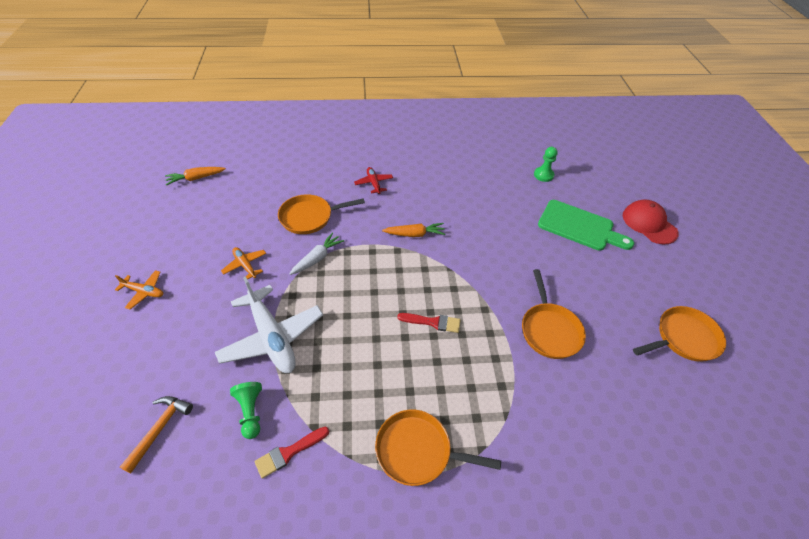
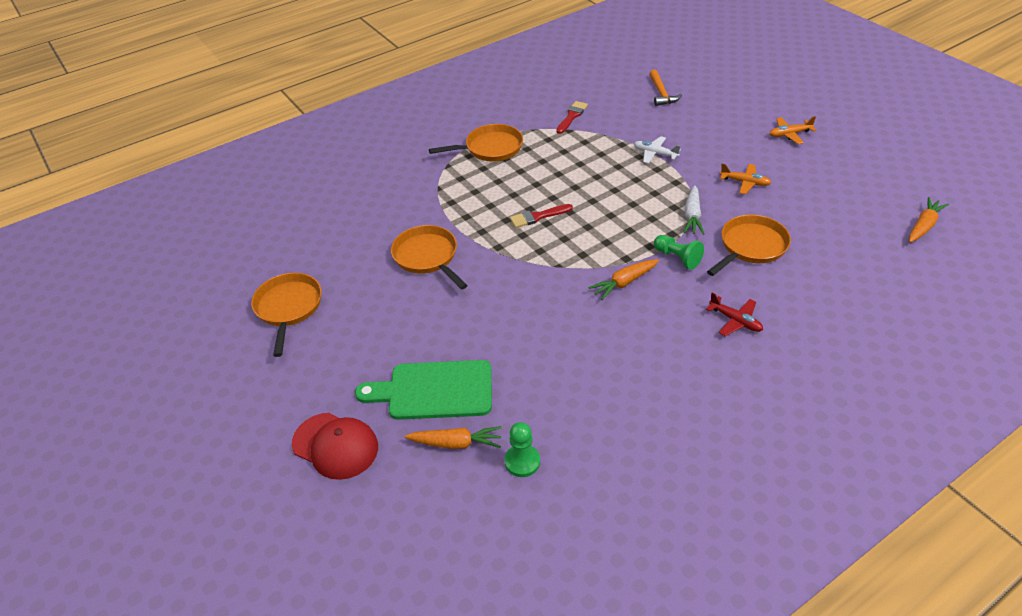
camera: 155 degrees right, 5 degrees down
white plane [215,276,323,373] -> white plane [634,136,681,164], size x0.48
green pawn [230,382,262,439] -> green pawn moved to [654,235,704,270]
orange pan [633,306,726,362] -> orange pan turned 135 degrees clockwise [251,273,322,357]
none -> orange carrot [405,426,502,449]

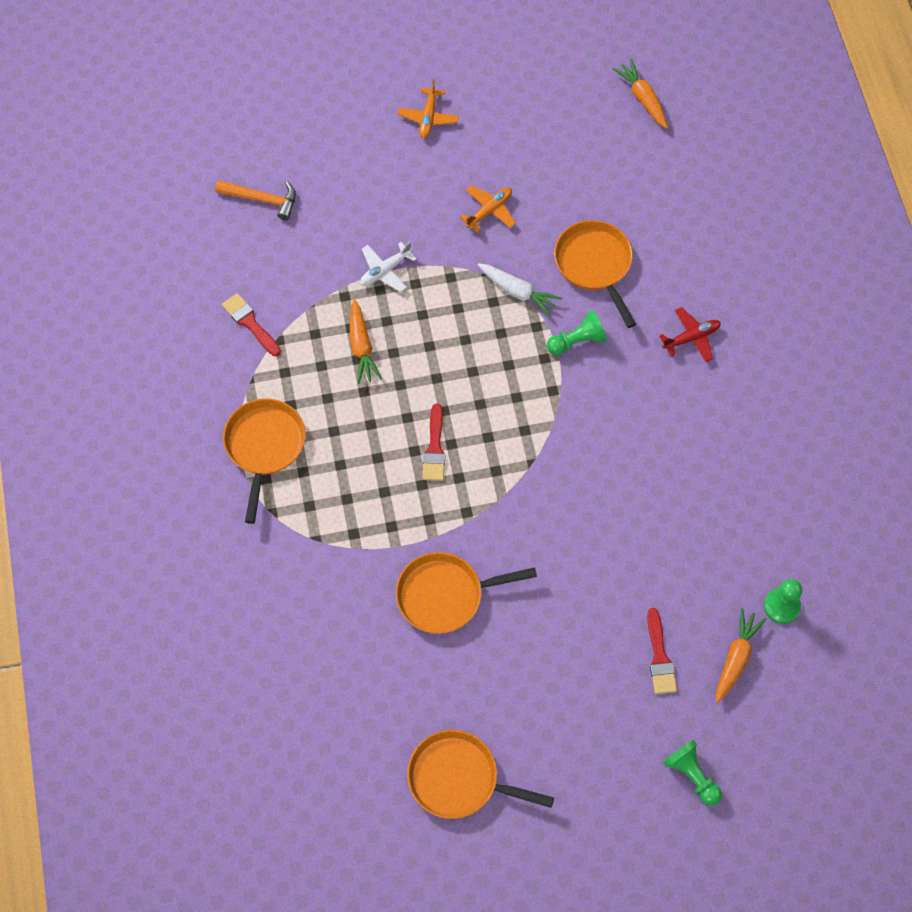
camera: 70 degrees left, 20 degrees up
red cap [292,413,378,480] -> green pawn [663,740,722,806]
green cutting board [355,360,492,420] -> red brush [647,608,677,694]
orange carrot [588,259,659,300] -> orange carrot moved to [350,299,382,384]

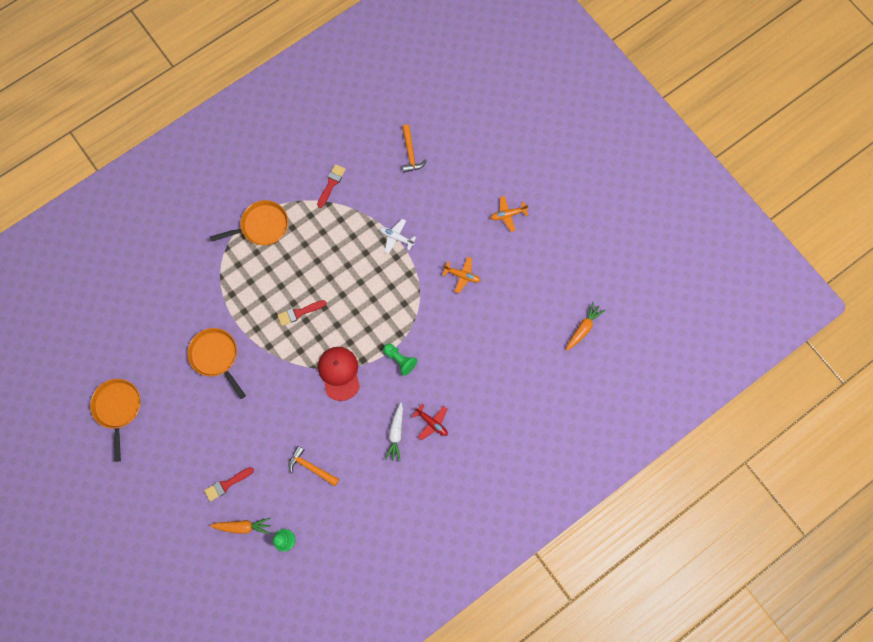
camera: 65 degrees right, 10 degrees up
orange carrot [350,299,382,384] -> none
white carrot [477,263,562,317] -> white carrot moved to [385,402,403,462]
orange pan [554,220,636,328] -> none
green pawn [663,740,722,806] -> none
none -> orange hammer [288,446,339,486]
none -> red cap [318,347,360,401]

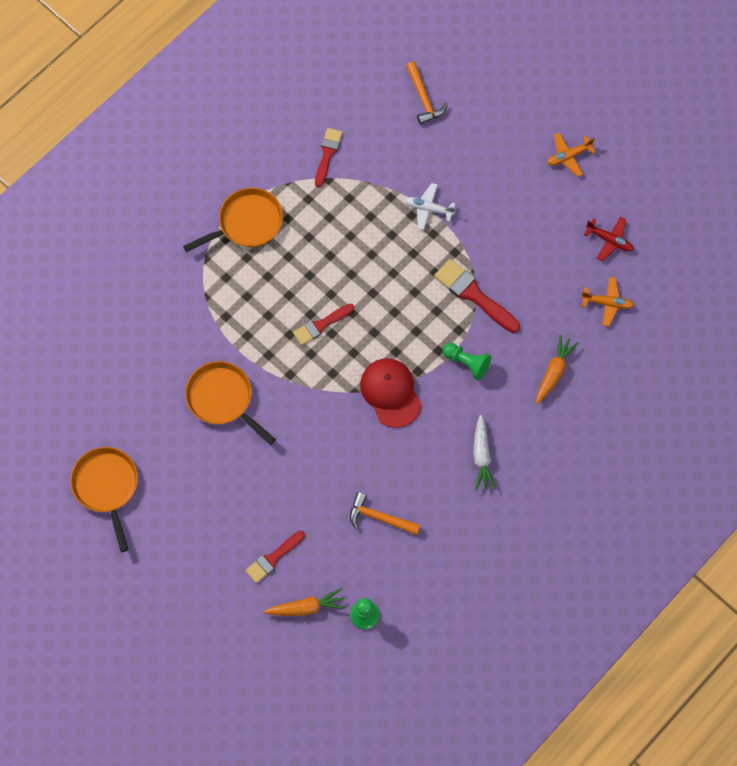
camera: 10 degrees left, 5 degrees down
red plane [412,404,448,440] -> red plane moved to [584,217,634,261]
orange plane [442,257,481,293] -> orange plane moved to [581,277,634,326]
orange carrot [566,302,605,351] -> orange carrot moved to [536,334,579,404]
none -> red brush [434,259,520,333]

